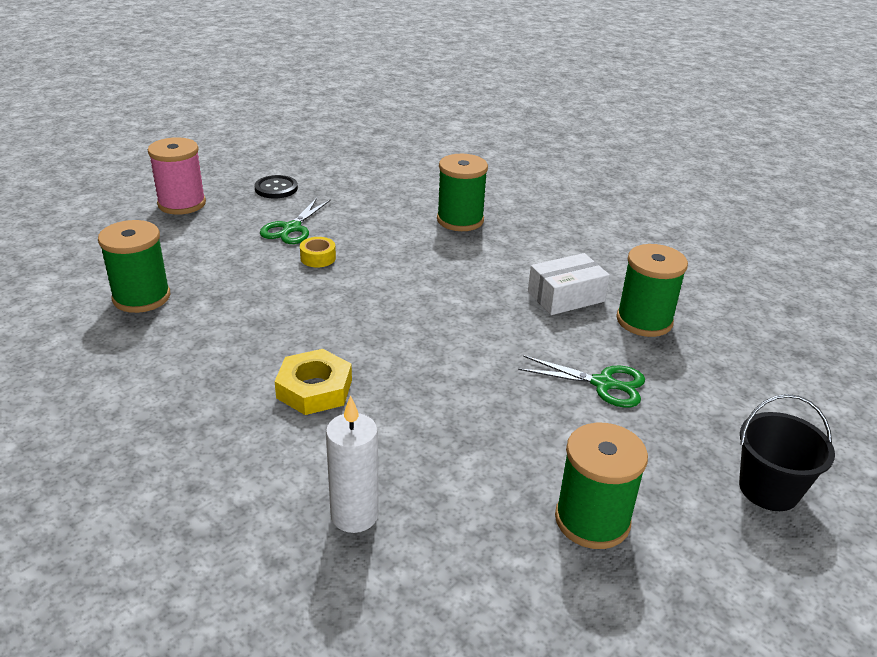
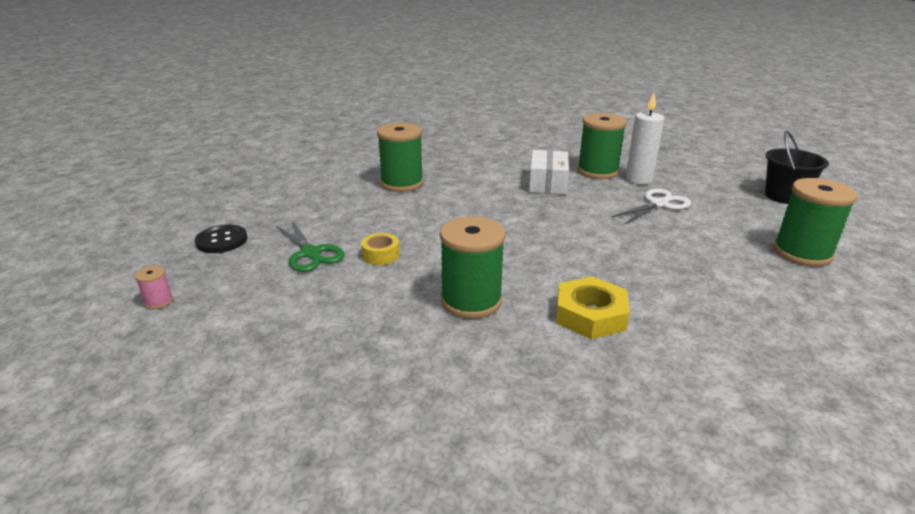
camera: 55 degrees left, 5 degrees down
green spool [98,220,170,313] -> green spool moved to [440,216,505,319]
pink spool [148,137,206,215] -> pink spool [135,266,173,310], size x0.43
white candle [326,395,379,533] -> white candle moved to [626,93,665,184]
green scissors [518,355,645,408] -> white scissors [612,189,691,224]

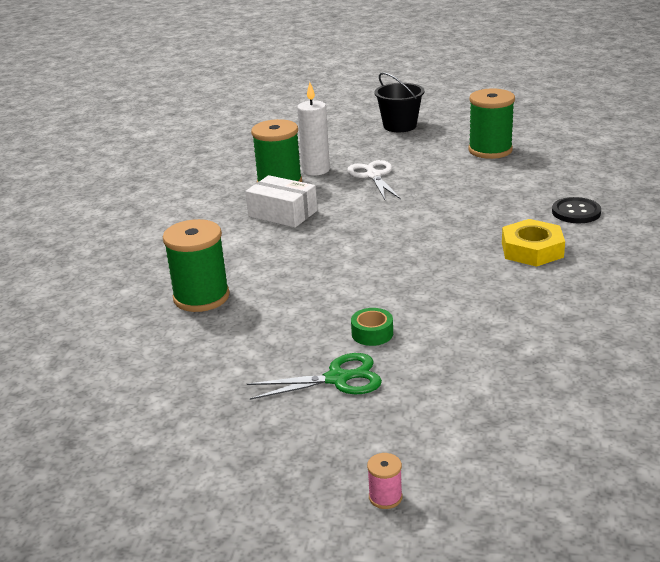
camera: 65 degrees left, 0 degrees up
black button [195,225,247,253] -> black button moved to [552,197,601,223]
yellow tape [361,233,400,265] -> green tape [351,308,393,346]
green spool [440,216,505,319] -> none

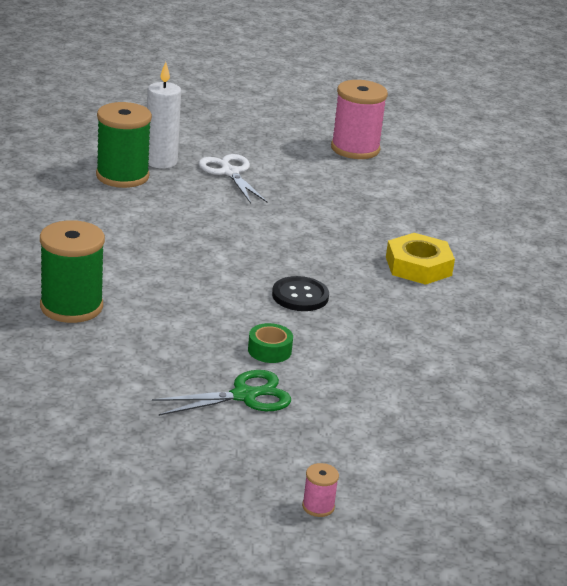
camera: 15 degrees left, 0 degrees up
white box [245,175,317,228] -> none
black bucket [374,72,424,132] -> none
green spool [468,88,515,159] -> pink spool [331,80,388,159]
black button [552,197,601,223] -> black button moved to [272,276,329,311]

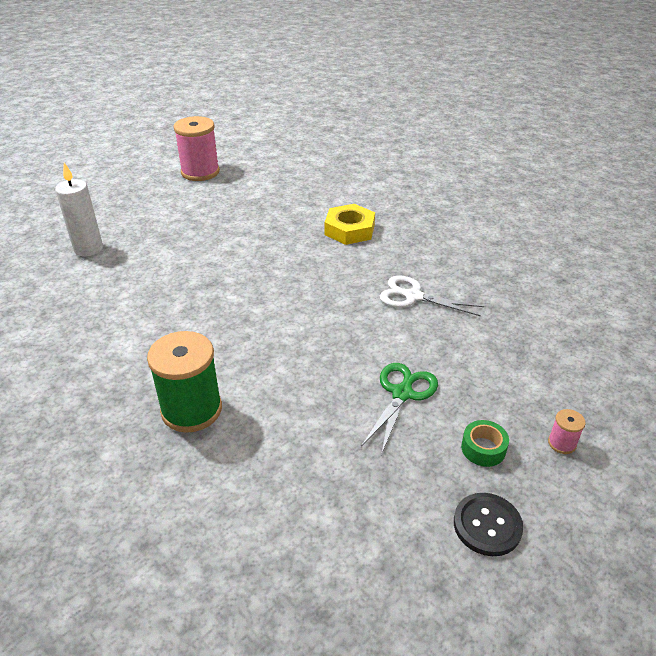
camera: 40 degrees left, 10 degrees up
green spool [96,102,152,188] -> none
white scissors [199,154,267,203] -> white scissors moved to [380,276,484,317]
green tape [248,323,293,363] -> green tape moved to [461,420,509,467]
black button [272,276,329,311] -> black button moved to [454,493,523,556]

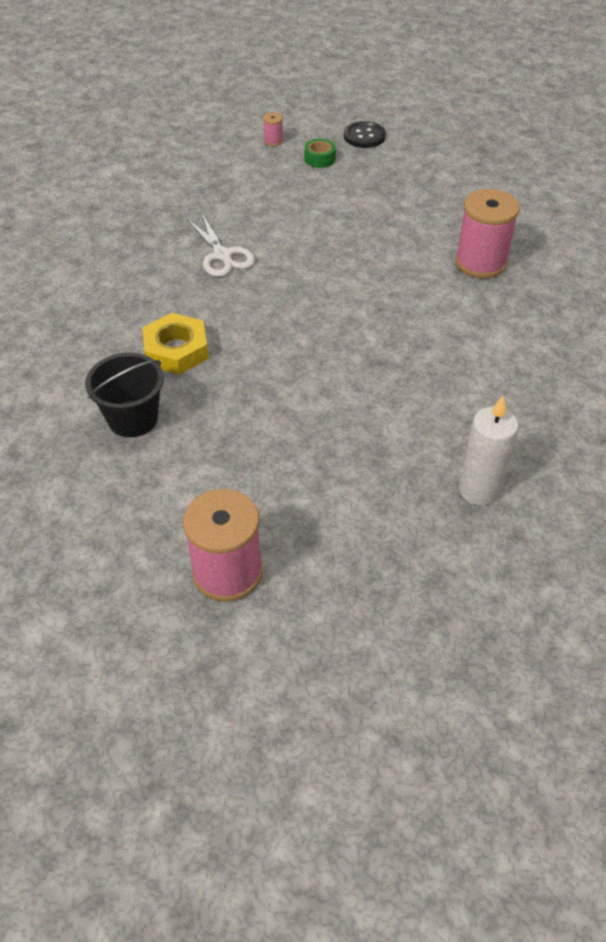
camera: 140 degrees left, 10 degrees up
green spool [147,331,222,433] -> pink spool [455,189,520,279]
green scissors [361,363,438,455] -> none
none -> black bucket [85,353,164,437]

